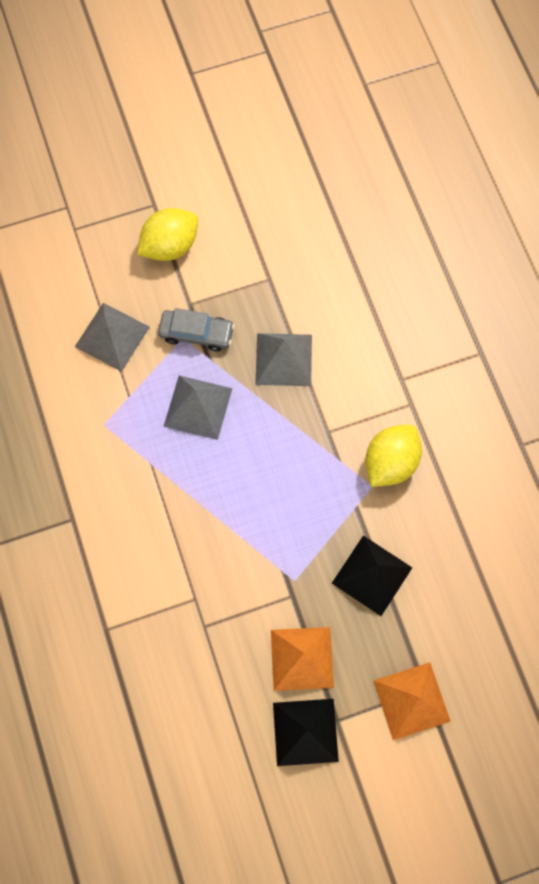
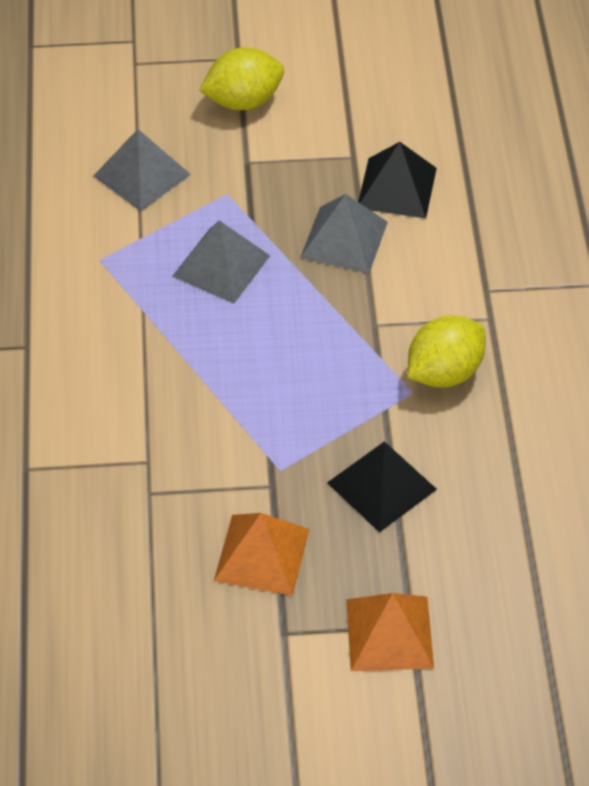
camera: 15 degrees right, 20 degrees down
grey car [158,308,234,351] -> none
black pyramid [273,699,339,766] -> black pyramid moved to [358,142,437,219]

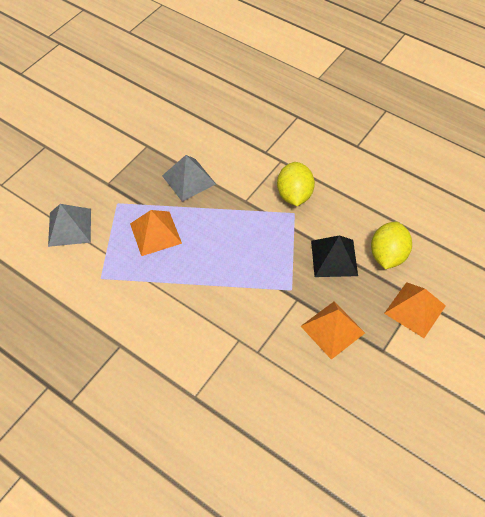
camera: 50 degrees left, 5 degrees up
grey pyramid [172,220,270,304] -> orange pyramid [130,210,182,256]
yellow lemon [199,47,284,110] -> yellow lemon moved to [371,222,412,269]
black pyramid [358,142,437,219] -> none

